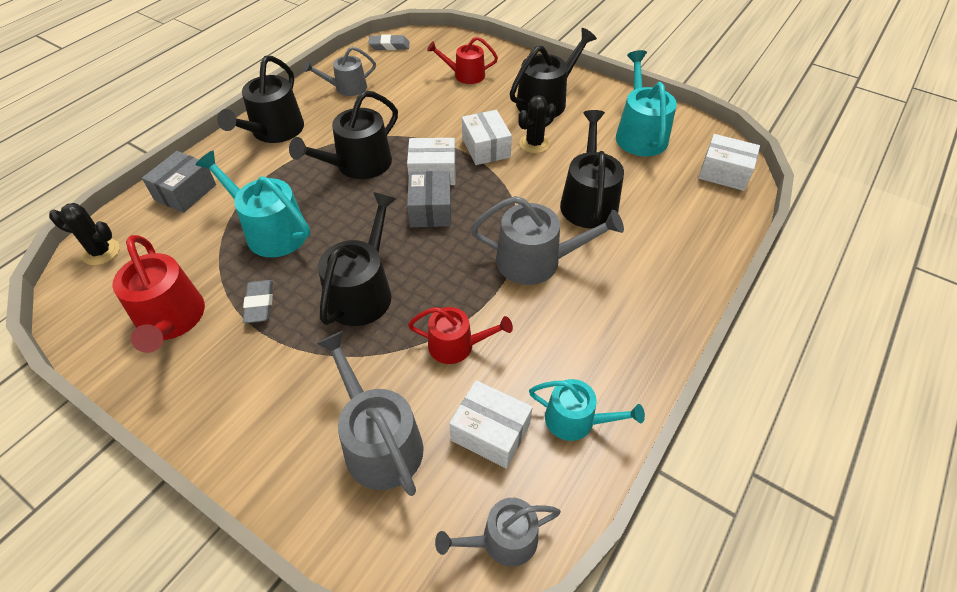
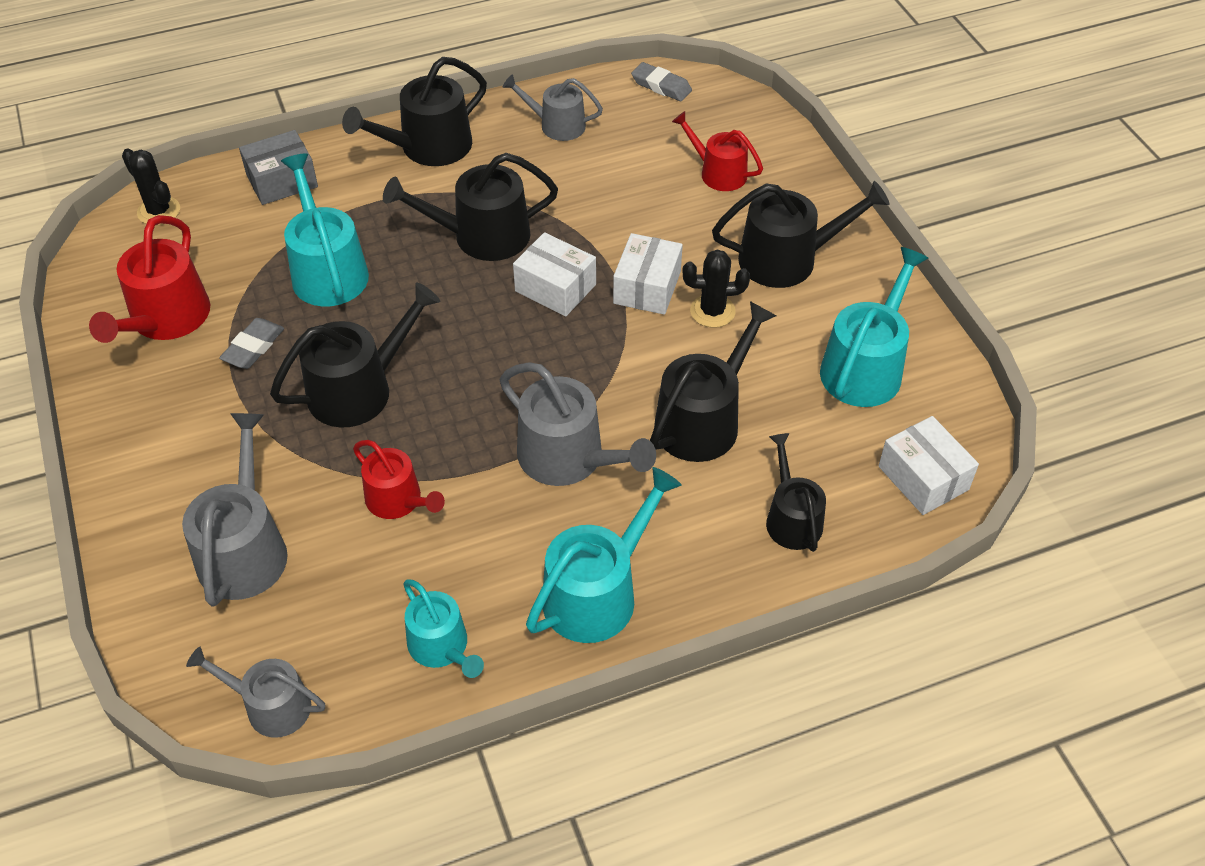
camera: 35 degrees right, 0 degrees up
grey box [407,171,451,227] -> none
white box [449,380,533,469] -> none
none -> turquoise watering can [526,467,682,643]
none -> black watering can [766,433,826,552]

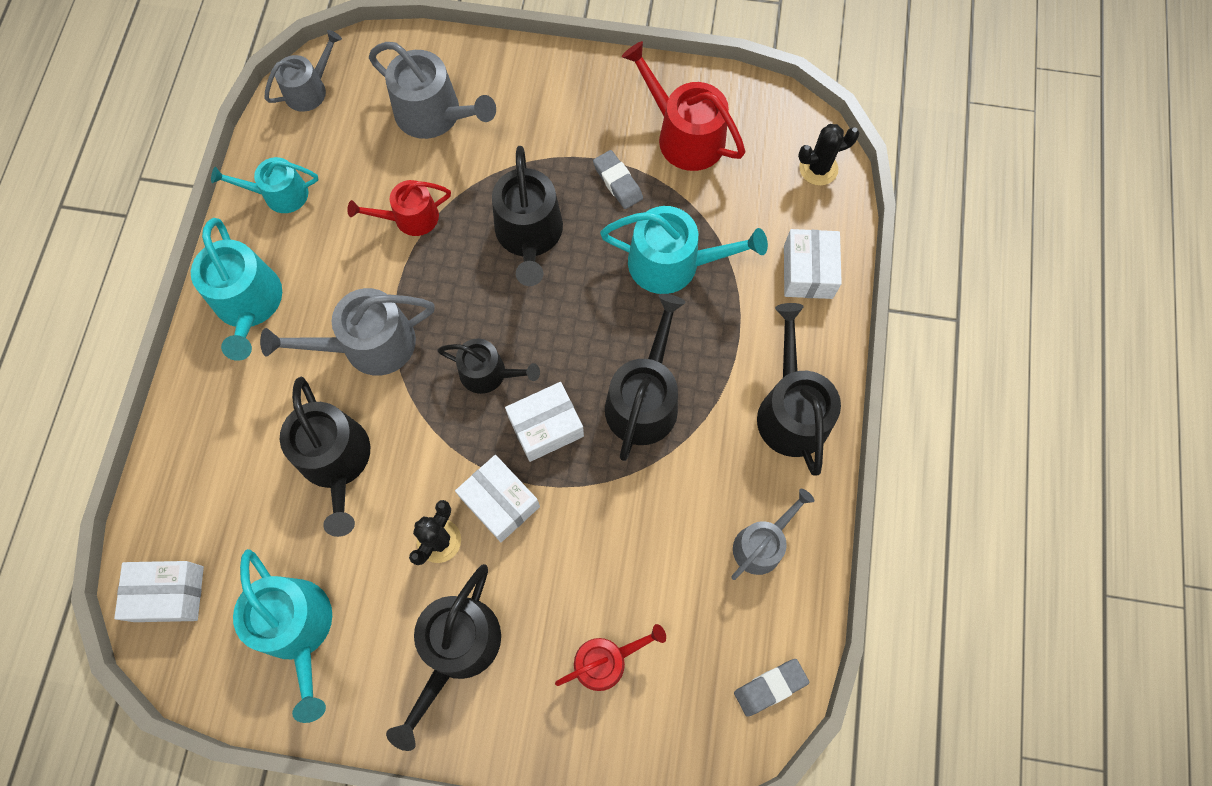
camera: 120 degrees right, 20 degrees up
grey box [239,130,318,205] -> white box [784,229,842,299]
black watering can [766,433,826,552] -> black watering can moved to [437,339,540,394]

